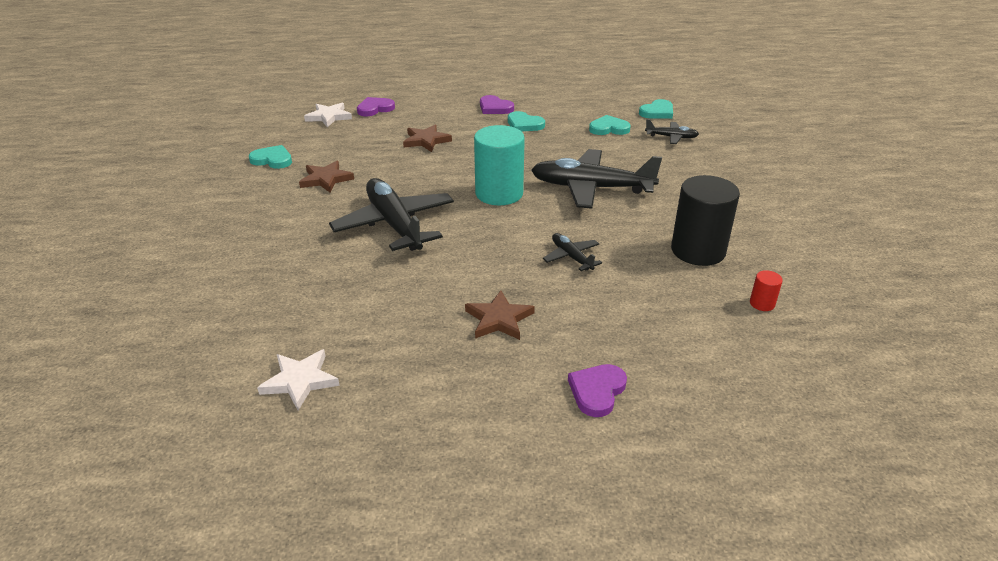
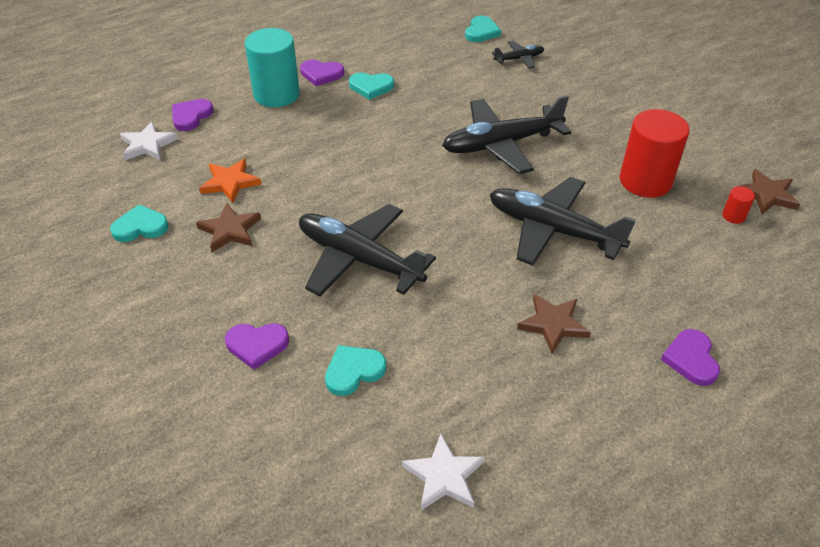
camera: 30 degrees left, 10 degrees up
brown star [403,124,452,152] -> brown star moved to [736,169,800,214]
turquoise cylinder [474,125,525,205] -> turquoise cylinder moved to [245,28,300,107]
black plane [543,233,602,271] -> black plane [490,177,636,266], size x2.11
turquoise heart [589,115,631,135] -> turquoise heart moved to [325,345,386,396]
black cylinder [671,175,740,266] -> red cylinder [620,109,690,198]
none -> orange star [199,159,262,203]
none -> purple heart [225,323,289,370]

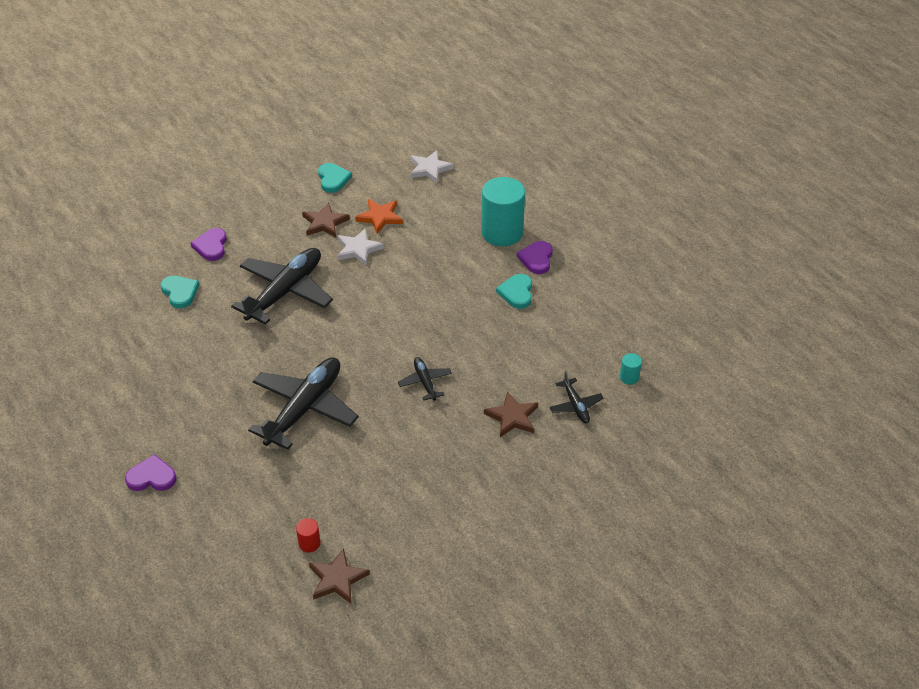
camera: 90 degrees right, 0 degrees up
purple heart [172,99,214,131] -> none
white star [402,434,485,510] -> white star moved to [337,228,384,265]
black plane [442,95,571,174] -> black plane [398,357,452,401], size x0.47
turquoise heart [465,15,501,42] -> turquoise cylinder [620,353,642,385]
brown star [517,294,591,354] -> brown star moved to [484,391,538,437]
red cylinder [620,109,690,198] -> none

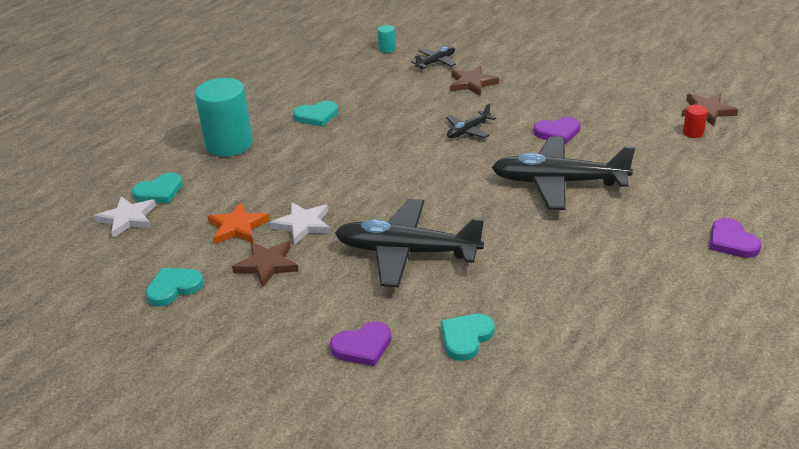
camera: 110 degrees left, 10 degrees down
purple heart [517,241,553,274] -> purple heart moved to [533,117,581,144]
none -> turquoise heart [132,173,183,203]

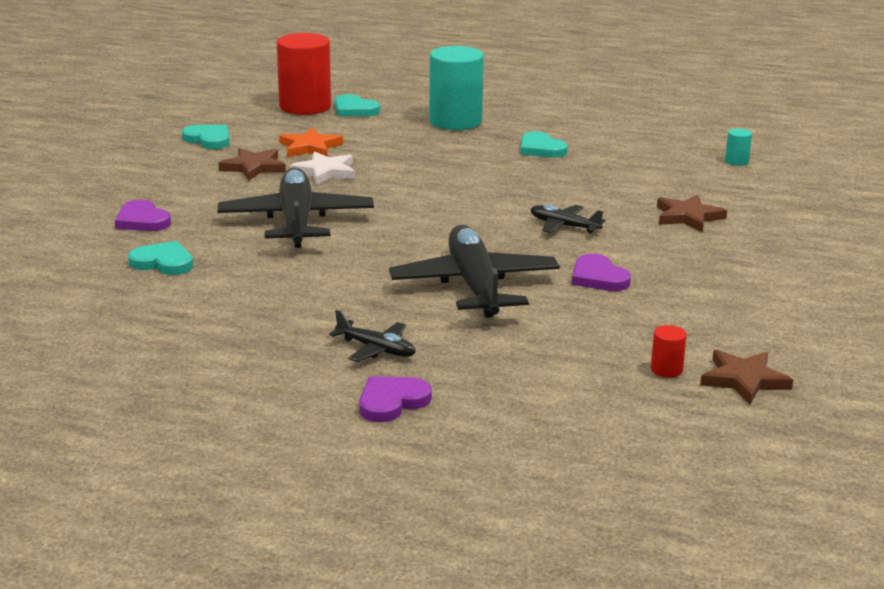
camera: 70 degrees right, 10 degrees down
white star [94,196,156,238] -> red cylinder [277,33,331,115]
black plane [411,46,456,69] -> black plane moved to [329,310,416,362]

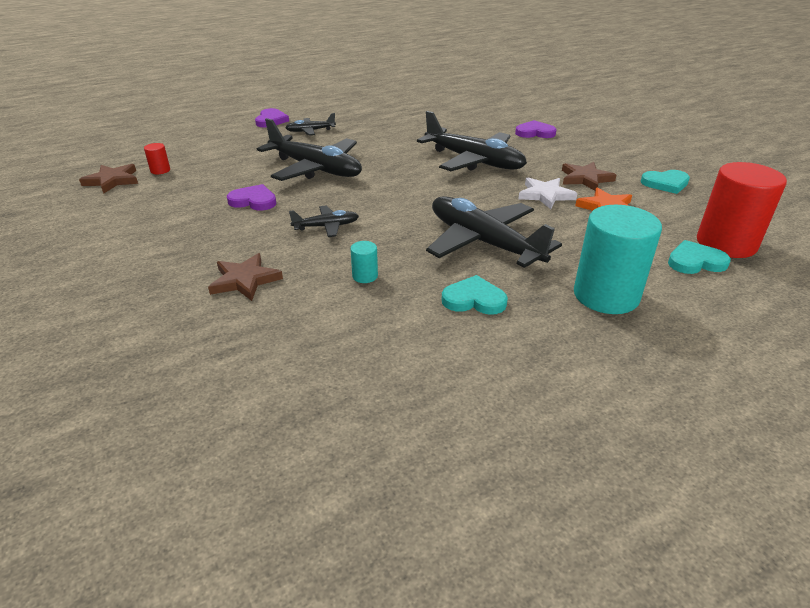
camera: 135 degrees right, 10 degrees up
turquoise heart [128,241,193,275] -> none
turquoise cylinder [725,128,752,166] -> turquoise cylinder moved to [350,241,378,283]
none -> black plane [426,196,562,268]

